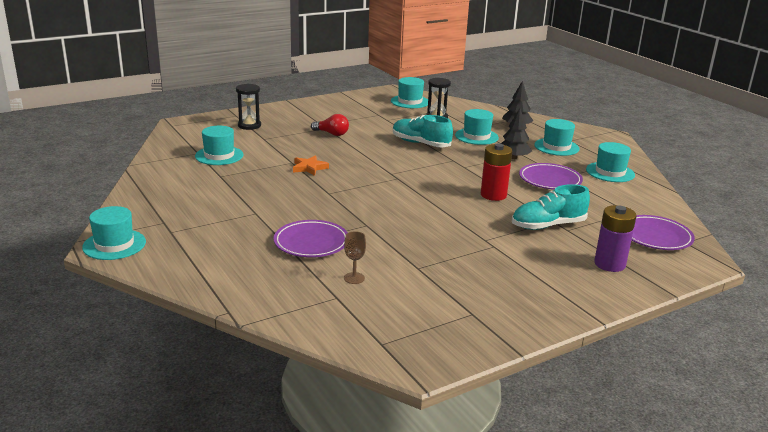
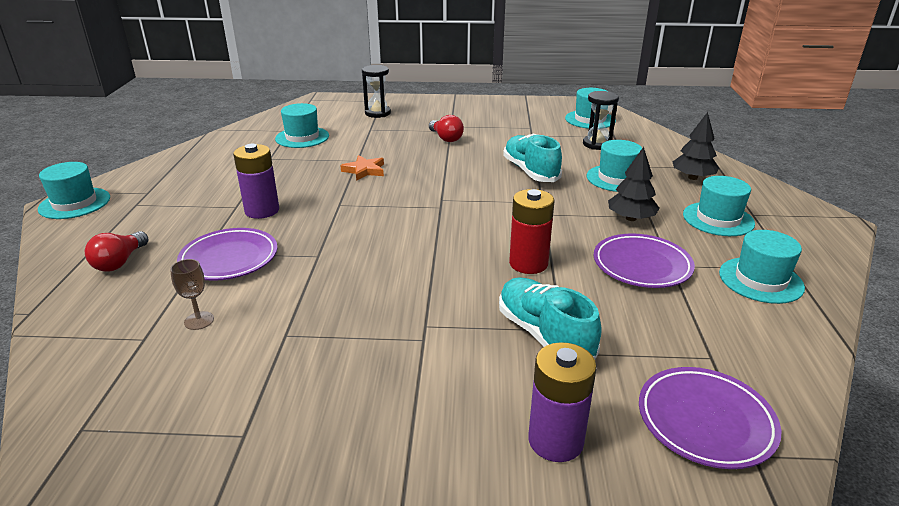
camera: 35 degrees right, 5 degrees up
turquoise shoe [512,184,590,230] -> turquoise shoe turned 45 degrees clockwise [499,277,602,359]
none -> red light bulb [85,231,149,272]
none -> purple battery [233,144,279,219]

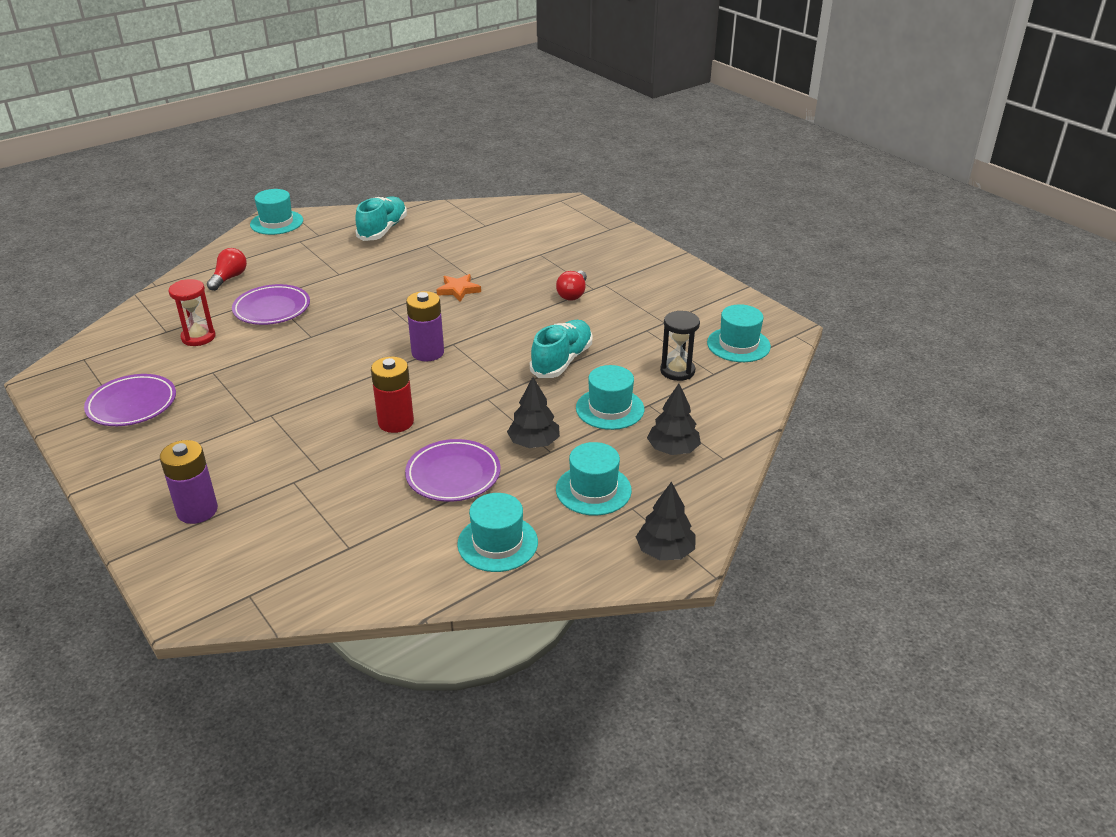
camera: 50 degrees right, 5 degrees up
red light bulb [85,231,149,272] -> red light bulb turned 135 degrees clockwise [207,248,247,291]
brown goblet [170,259,214,330] -> red hourglass [169,279,216,346]
purple battery [233,144,279,219] -> purple battery moved to [406,291,444,361]
turquoise hat [275,103,329,148] -> none
black hourglass [362,65,391,118] -> none
turquoise shoe [499,277,602,359] -> turquoise shoe moved to [355,196,407,241]
purple plate [639,367,781,469] -> purple plate moved to [84,374,176,426]
none -> black tree [636,482,696,560]

